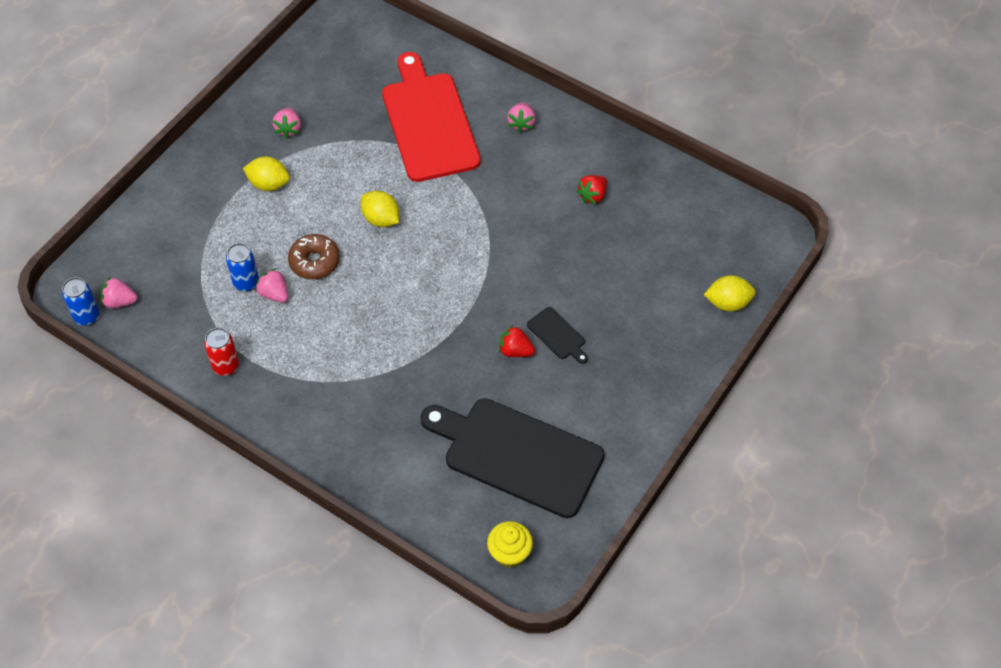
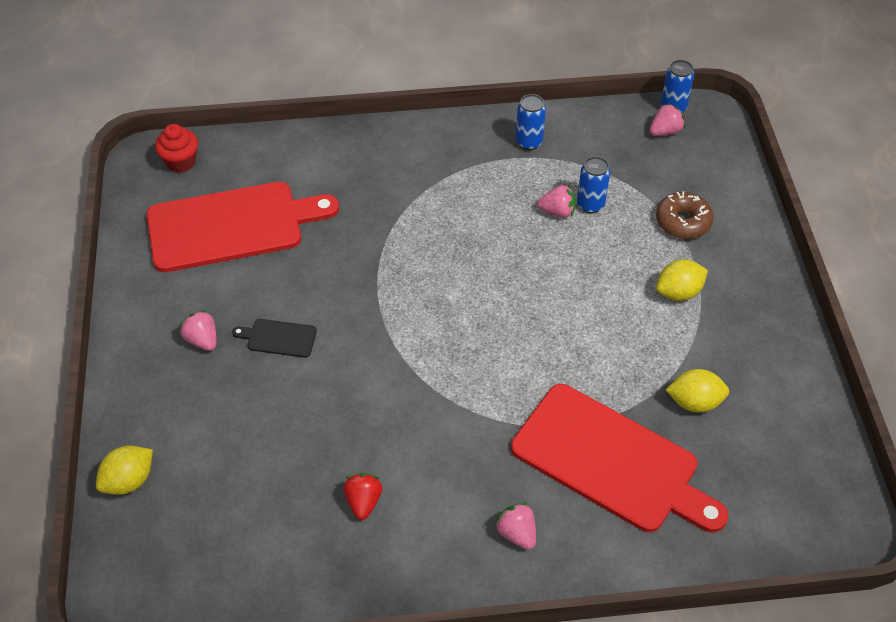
camera: 140 degrees right, 5 degrees down
red can [204,328,239,376] -> blue can [516,94,546,150]
pink strawberry [272,108,301,138] -> pink strawberry moved to [180,310,217,351]
brown donut [288,234,340,279] -> brown donut moved to [656,191,714,239]
yellow lemon [361,191,399,227] -> yellow lemon moved to [666,369,729,413]
black cutting board [420,398,605,518] -> red cutting board [146,182,339,272]
yellow cupcake [487,521,533,568] -> red cupcake [155,124,198,173]
red strawberry [499,325,535,357] -> none

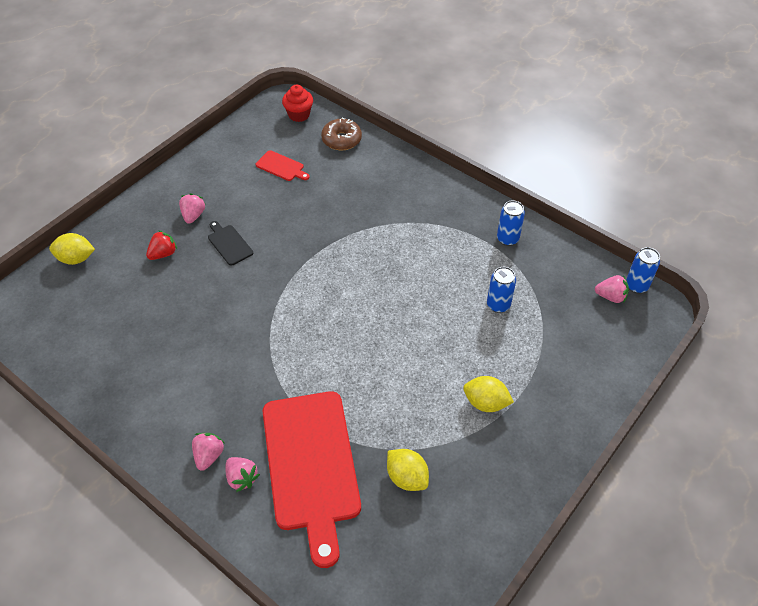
camera: 45 degrees right, 0 degrees up
red cutting board [146,182,339,272] -> red cutting board [256,150,310,181], size x0.41
red strawberry [343,473,382,520] -> red strawberry moved to [146,230,178,260]
pink strawberry [537,184,576,218] -> pink strawberry moved to [225,457,260,492]
brown donut [656,191,714,239] -> brown donut moved to [321,118,362,150]

